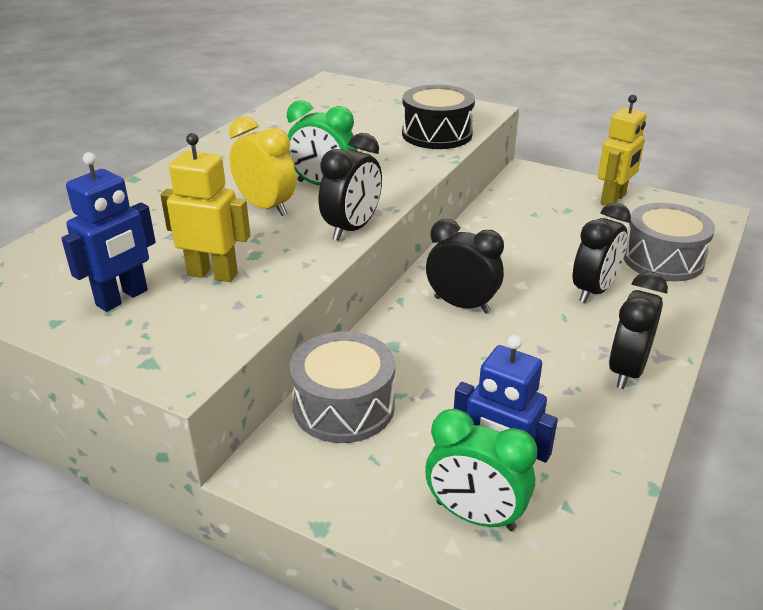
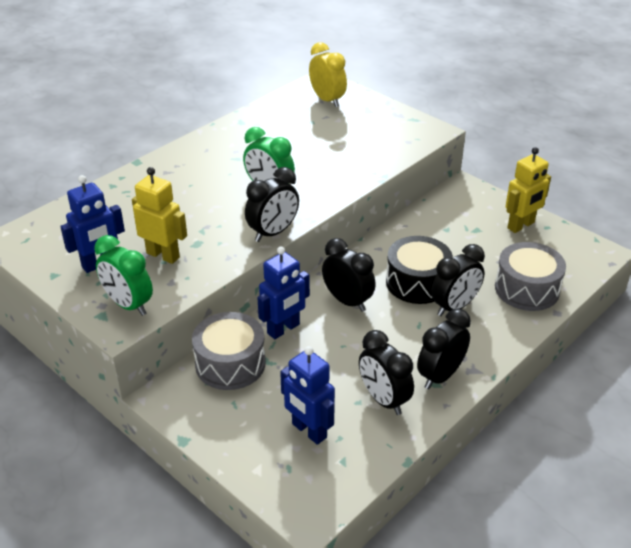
camera: 15 degrees right, 5 degrees up
yellow clock [229,116,296,216] -> yellow clock moved to [309,42,347,107]
black drum [402,85,475,149] -> black drum moved to [386,236,453,304]
green clock [425,409,537,531] -> green clock moved to [94,235,153,316]
none -> blue robot [257,247,310,339]
none -> black clock [359,330,414,415]

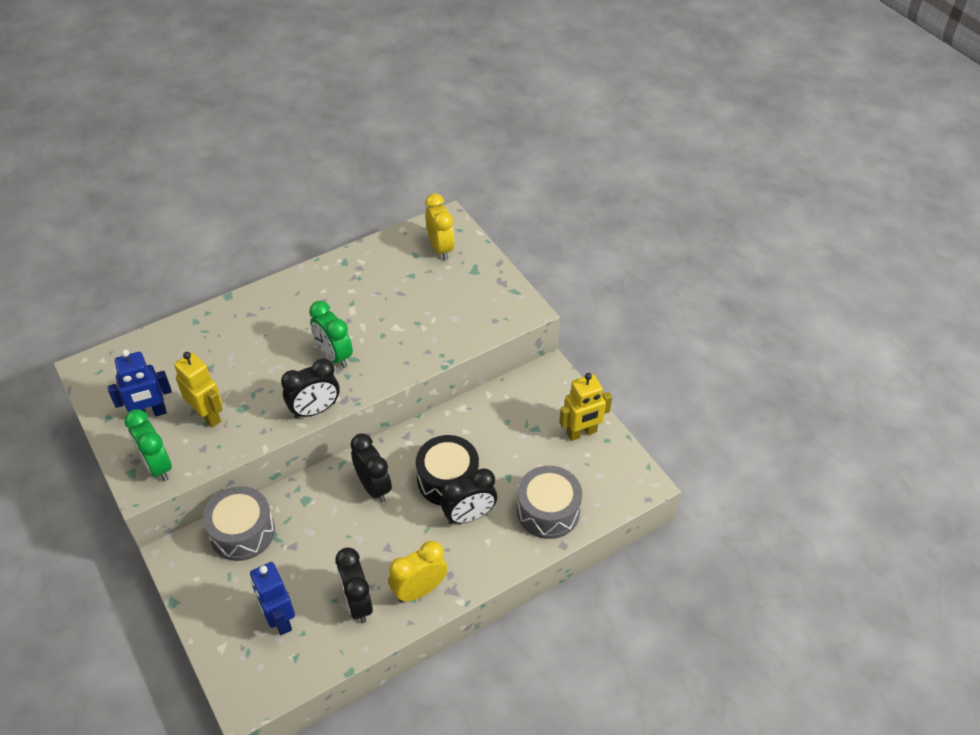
camera: 15 degrees right, 10 degrees up
blue robot [257,247,310,339] -> none
black clock [417,308,471,389] -> yellow clock [389,541,447,603]

